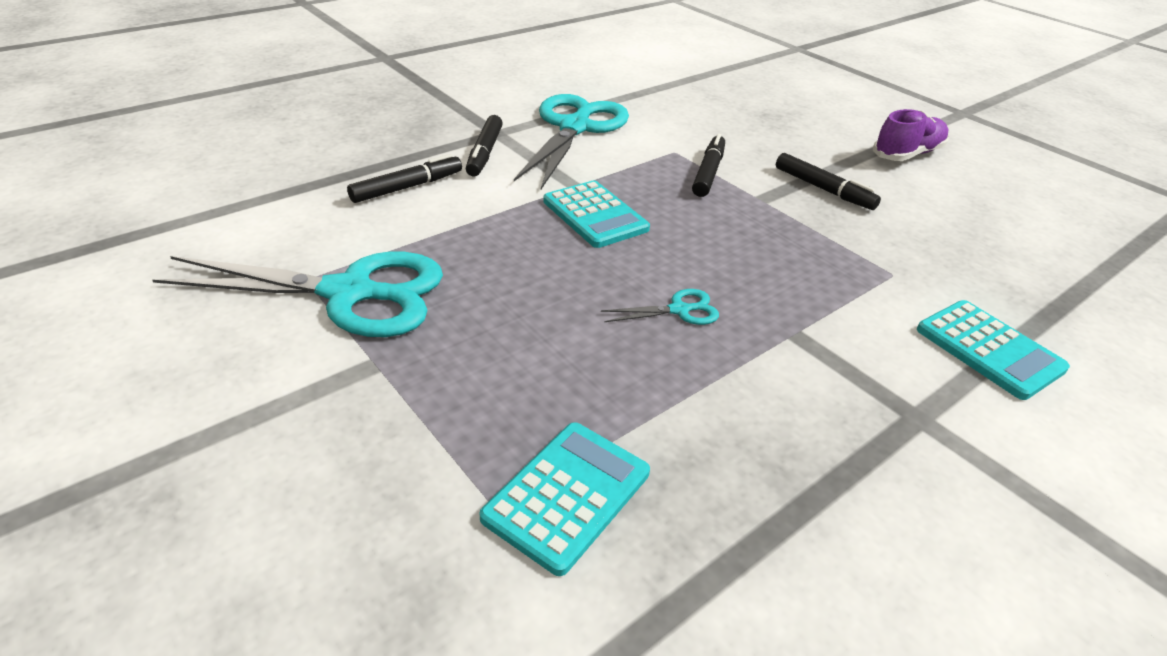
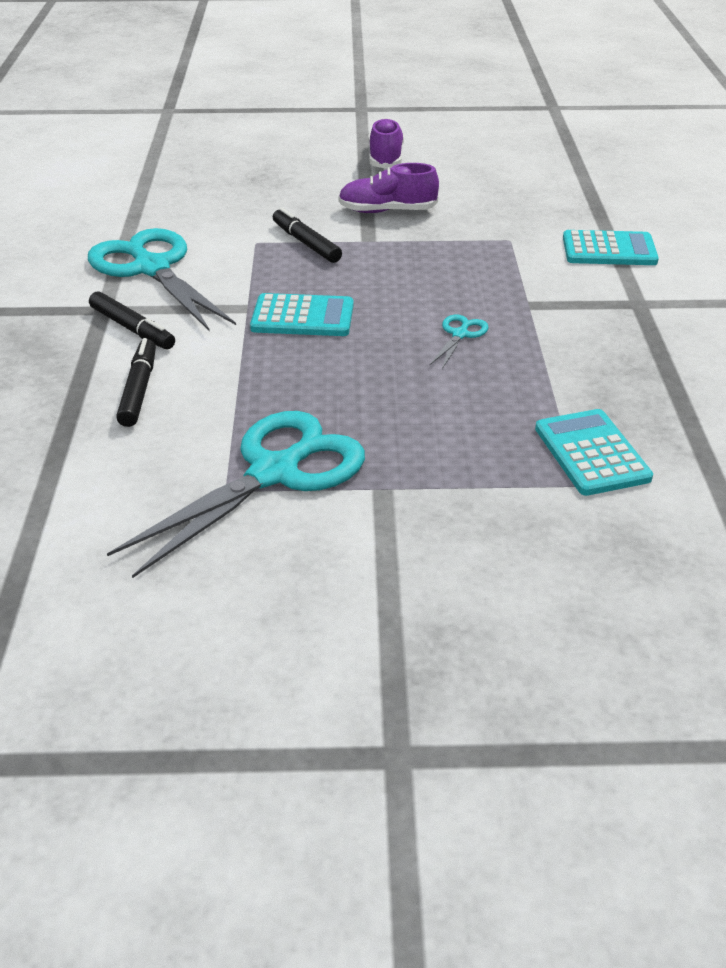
camera: 50 degrees left, 0 degrees up
black marker [776,153,881,210] -> purple shoe [338,163,439,213]

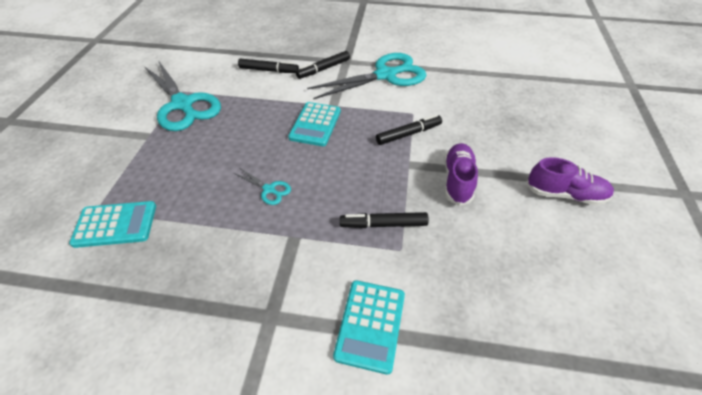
camera: 100 degrees right, 10 degrees up
none -> black marker [340,212,429,228]

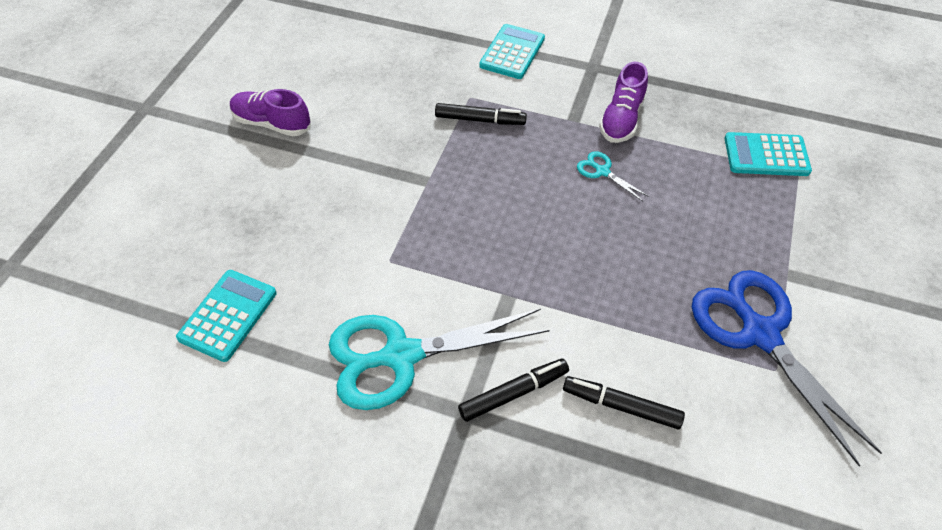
camera: 170 degrees left, 5 degrees up
turquoise scissors [144,60,221,131] -> blue scissors [692,270,882,467]
turquoise calculator [288,102,341,146] -> turquoise calculator moved to [176,270,277,362]
black marker [376,114,442,145] -> none
purple shoe [444,143,478,206] -> purple shoe moved to [599,62,648,143]

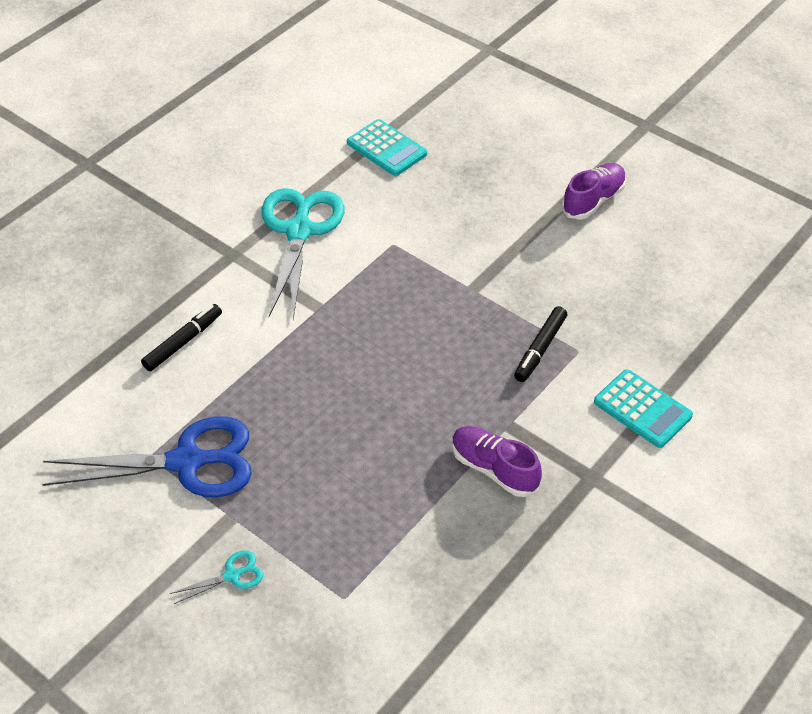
camera: 110 degrees right, 5 degrees down
black marker [458,359,569,422] -> none
turquoise scissors [577,151,649,201] -> turquoise scissors moved to [170,550,263,604]
turquoise calculator [725,132,812,176] -> none

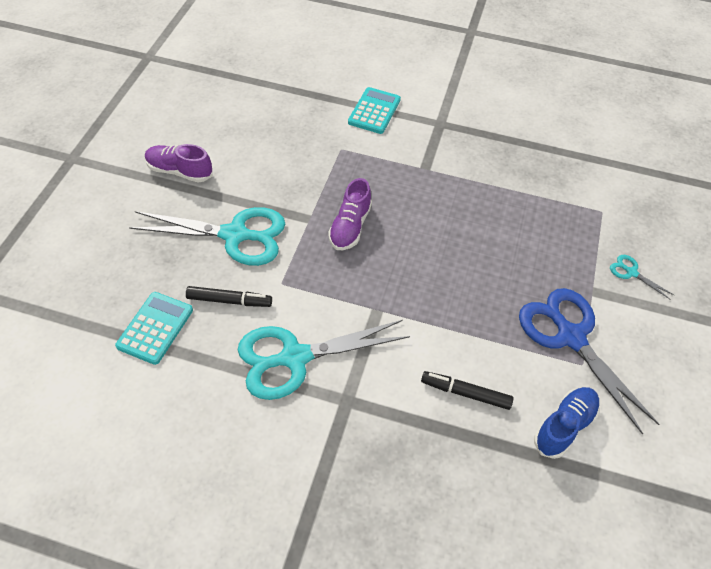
camera: 115 degrees left, 5 degrees up
purple shoe [452,426,542,497] -> purple shoe moved to [328,178,372,250]
black marker [514,306,567,382] -> black marker moved to [186,286,272,307]
none -> turquoise scissors [129,207,285,266]
none -> blue shoe [534,387,600,459]

